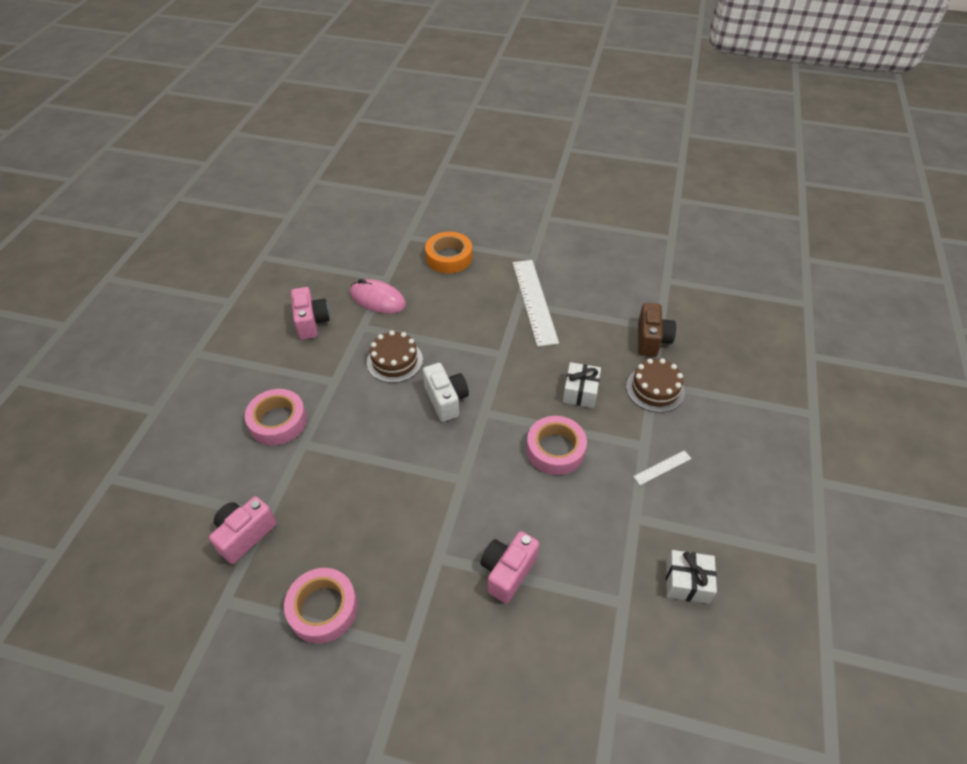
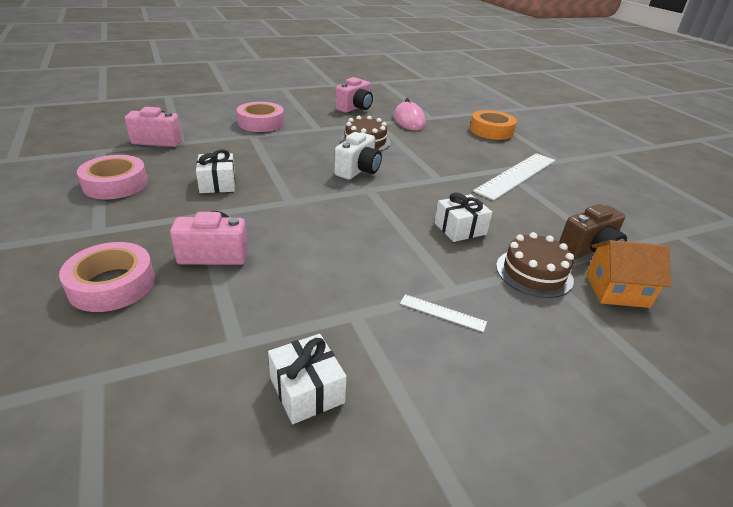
camera: 50 degrees right, 15 degrees down
pink tape [526,416,587,475] -> pink tape moved to [59,242,155,312]
none -> white gift [196,149,235,193]
none -> orange house [586,240,671,308]

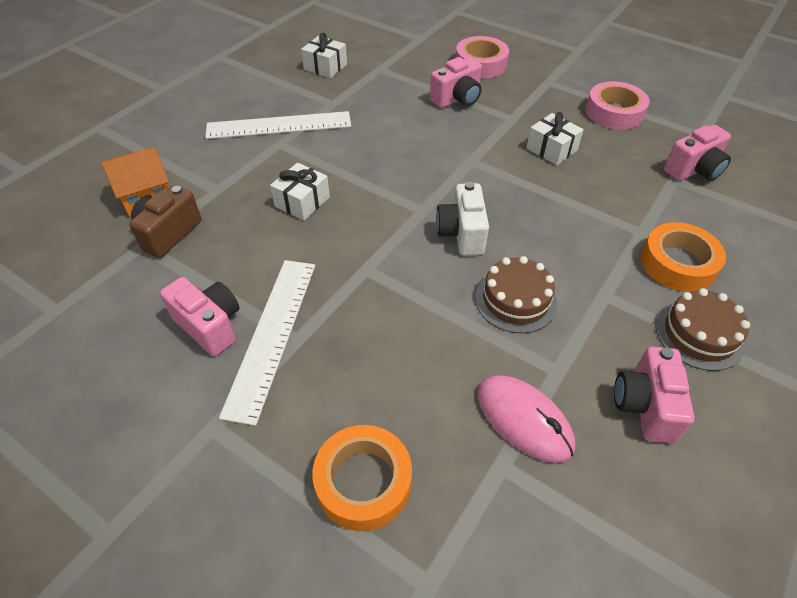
camera: 150 degrees right, 15 degrees up
pink tape [237,102,284,132] -> orange tape [641,222,726,292]
white ruler [400,294,487,332] -> white ruler [205,111,351,139], size x2.26
brown cake [496,232,574,298] -> brown cake moved to [655,288,750,371]
none -> pink camera [160,277,239,356]

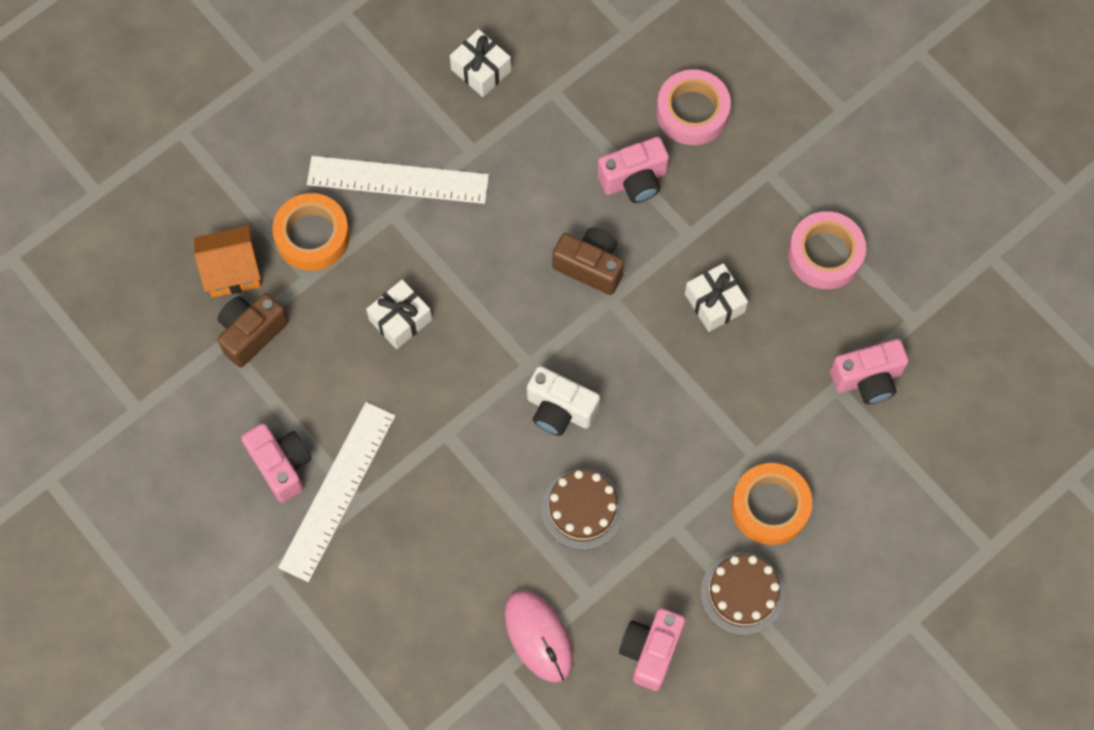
camera: 15 degrees right, 20 degrees up
orange tape [312,425,412,531] -> orange tape moved to [272,193,350,271]
white camera [436,182,489,255] -> white camera turned 75 degrees counterclockwise [527,366,600,436]
none -> brown camera [552,228,624,295]

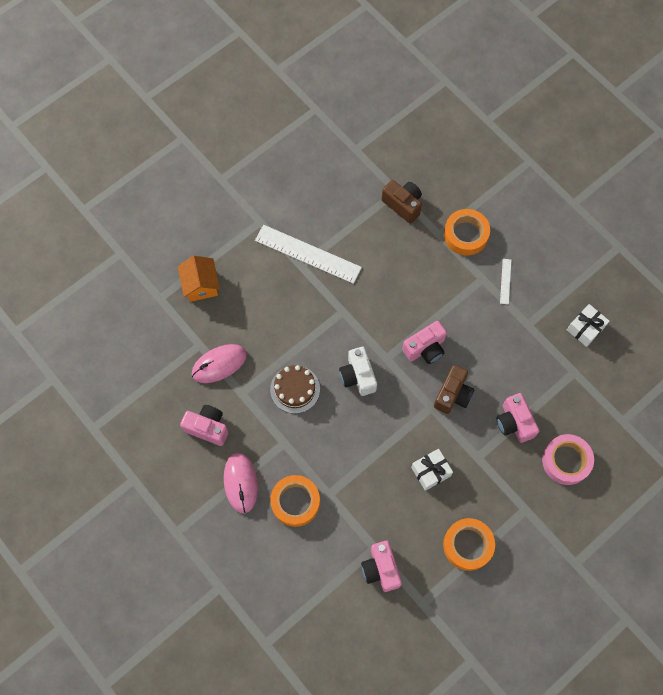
camera: 90 degrees right, 0 degrees up
orange house [194,226,261,298] -> orange house moved to [178,256,220,302]
pink camera [241,423,312,503] -> pink camera moved to [402,321,447,364]
white ruler [307,156,489,204] -> white ruler [500,259,511,305], size x0.44
white gift [366,280,432,349] -> none
white camera [527,366,600,436] -> white camera turned 45 degrees counterclockwise [339,347,377,396]
brown cake [701,553,785,636] -> pink mouse [224,453,258,513]
pink tape [788,211,866,289] -> orange tape [443,518,495,571]

